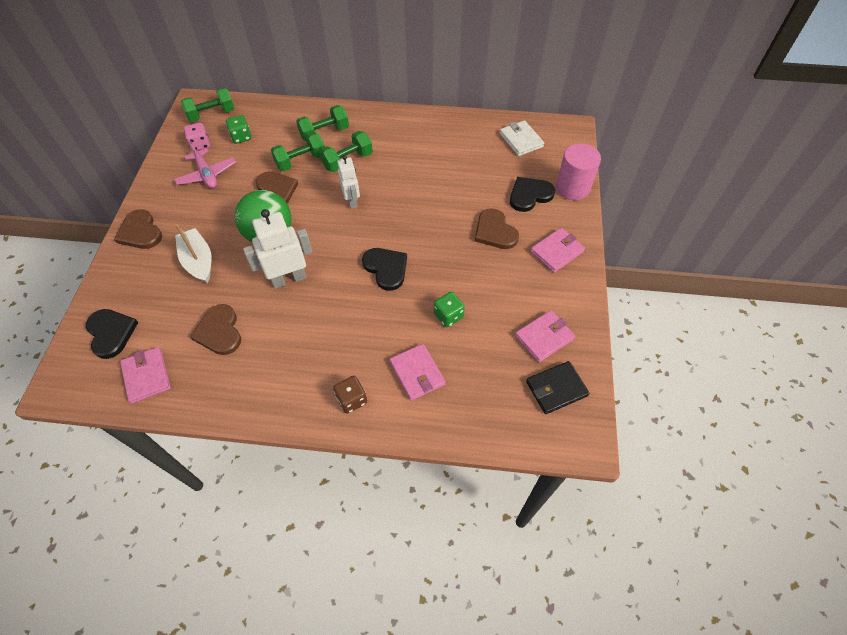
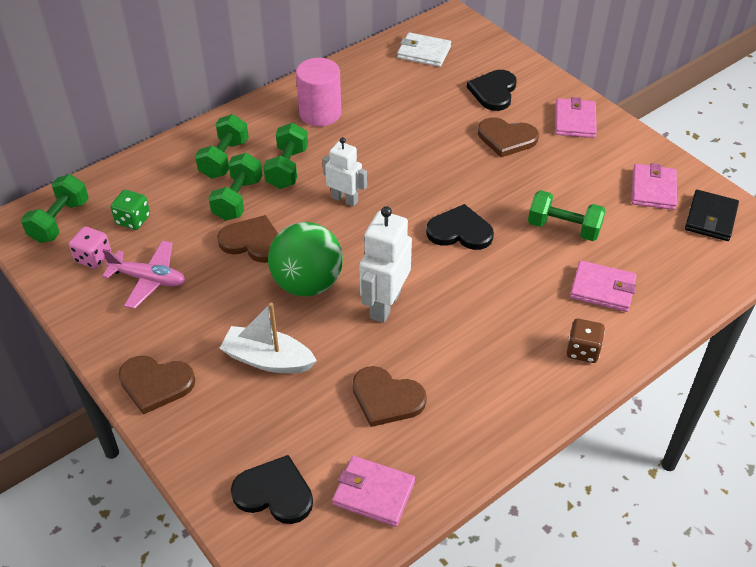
camera: 45 degrees left, 10 degrees down
green dice [434,292,465,327] -> green dumbbell [528,190,606,241]
pink cylinder [556,143,601,200] -> pink cylinder moved to [296,58,341,126]

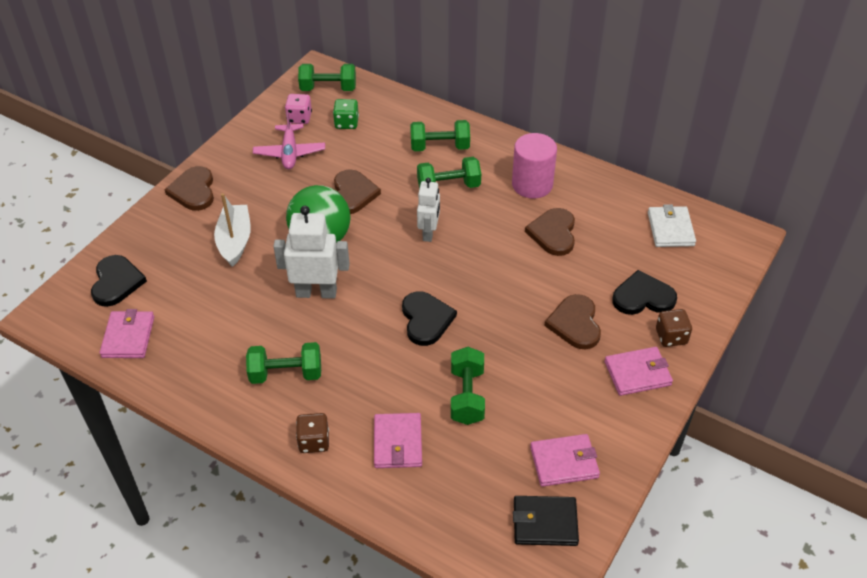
camera: 70 degrees right, 0 degrees up
green dumbbell [209,153,263,221] -> green dumbbell moved to [246,342,321,384]
brown heart [352,366,427,427] -> brown heart moved to [525,208,575,256]
none -> brown dice [656,309,692,347]

